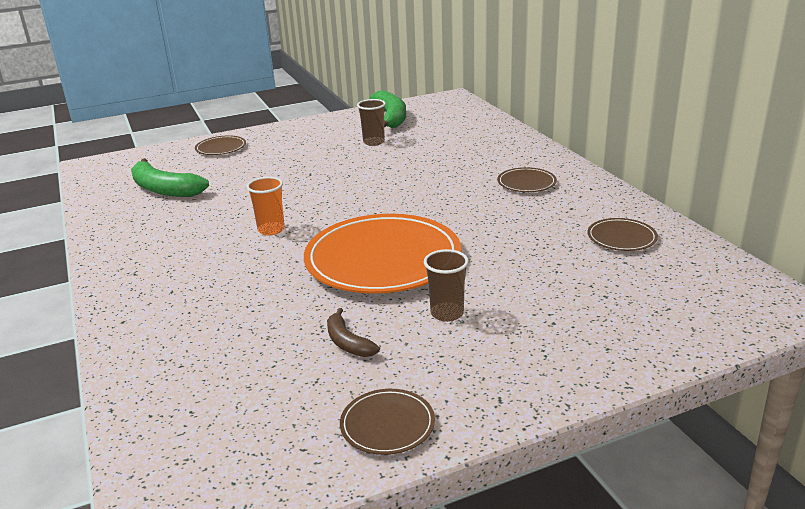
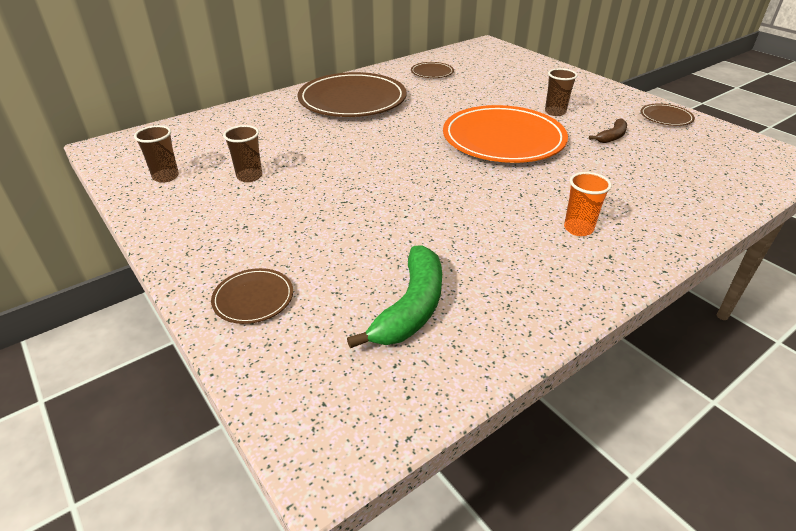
camera: 105 degrees left, 10 degrees up
orange cup [246,177,285,235] -> orange cup moved to [564,172,611,236]
green banana [369,90,406,128] -> brown cup [134,125,179,183]
brown plate [497,167,557,192] -> brown plate [297,72,407,117], size x2.26

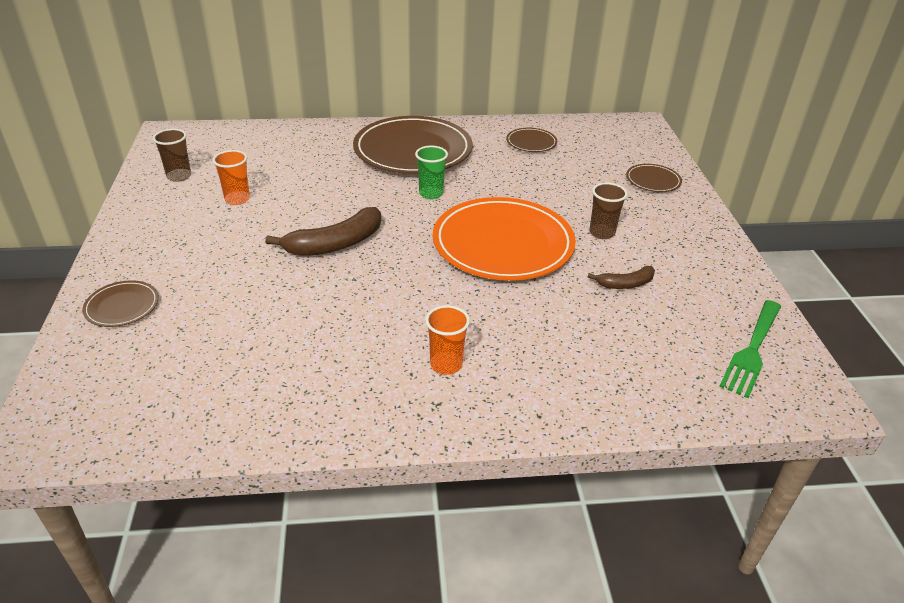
camera: 30 degrees right, 0 degrees up
brown cup [223,125,262,182] -> orange cup [213,150,250,205]
green banana [347,246,442,348] -> none
brown plate [641,104,695,126] -> brown plate moved to [626,164,682,192]
none -> brown banana [265,207,381,256]
none -> green cup [415,146,448,199]
none -> green fork [719,300,781,398]

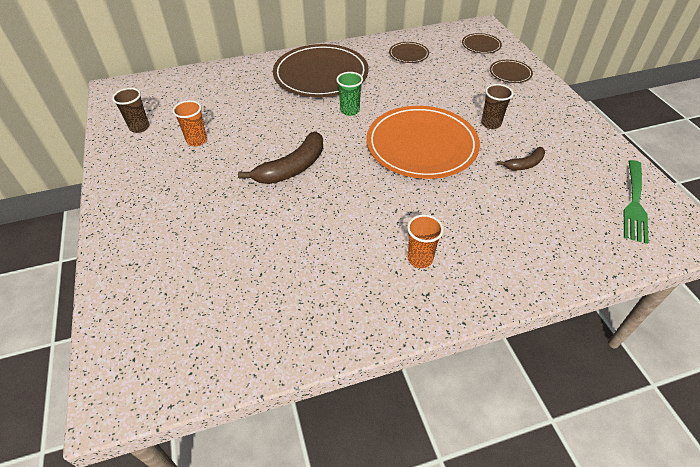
camera: 10 degrees left, 10 degrees up
brown plate [82,280,159,327] -> brown plate moved to [462,33,502,54]

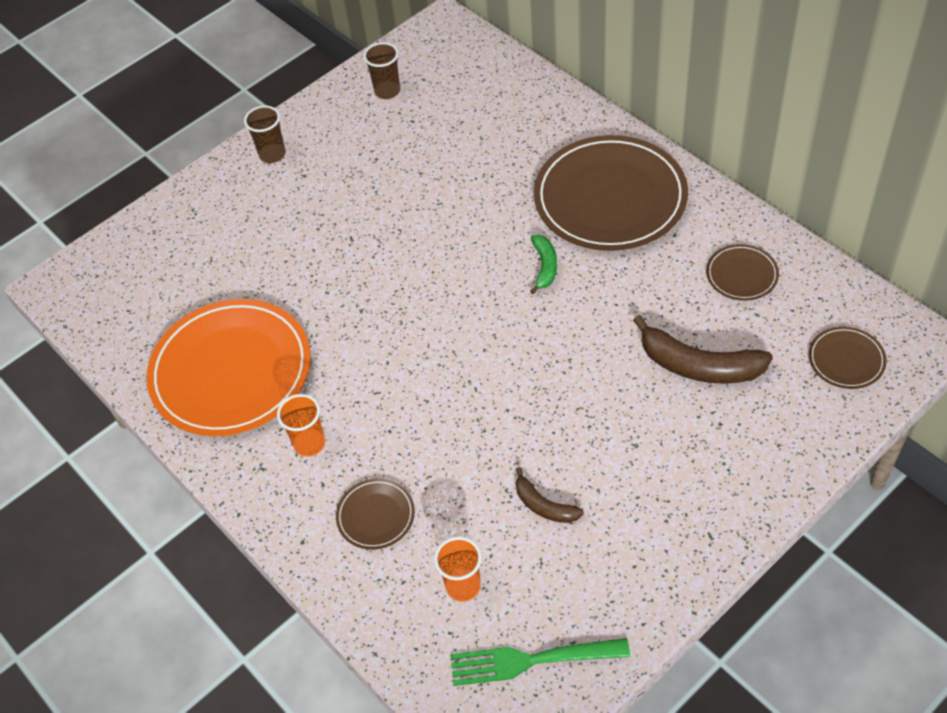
camera: 70 degrees right, 5 degrees up
orange cup [172,100,207,146] -> orange cup moved to [434,537,482,602]
brown banana [238,131,323,184] -> brown banana moved to [633,315,773,384]
green cup [336,72,363,116] -> green banana [530,235,557,294]
orange plate [366,106,480,179] -> orange plate moved to [147,299,311,436]
brown cup [481,84,514,129] -> brown cup moved to [244,106,286,163]
brown plate [490,60,533,83] -> brown plate moved to [336,478,415,550]

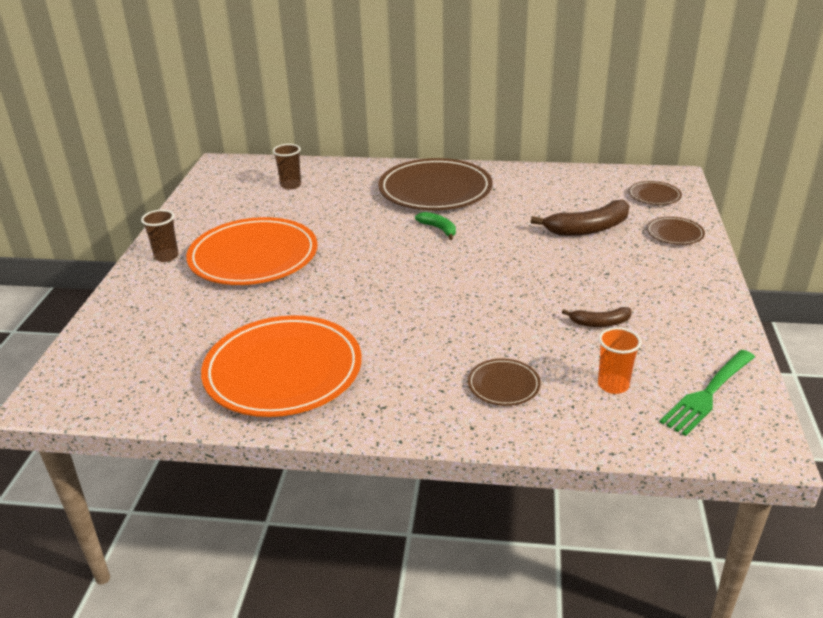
camera: 45 degrees left, 20 degrees down
orange cup [277,394,325,457] -> none
brown cup [364,42,400,99] -> brown cup moved to [273,144,301,190]
brown plate [706,244,779,301] -> brown plate moved to [647,217,705,245]
none -> orange plate [186,217,317,285]

